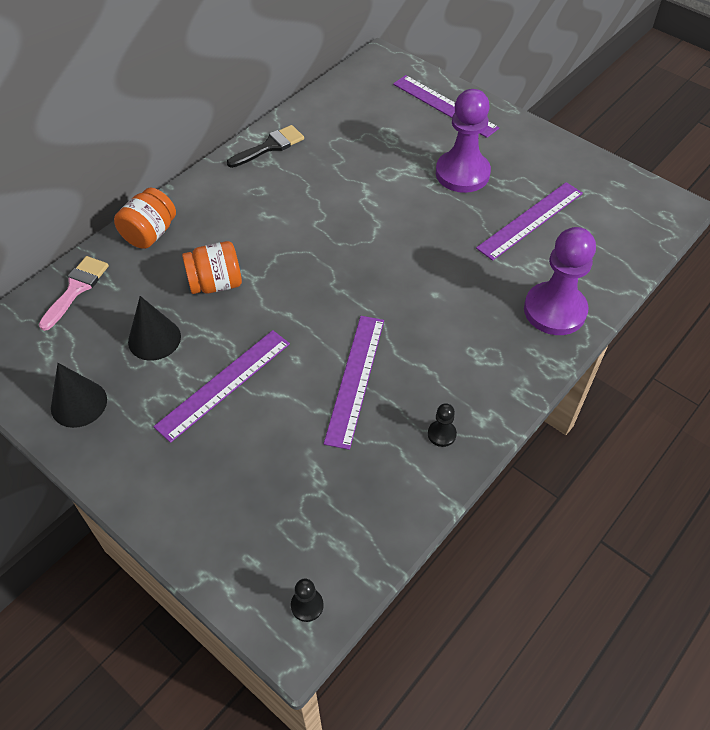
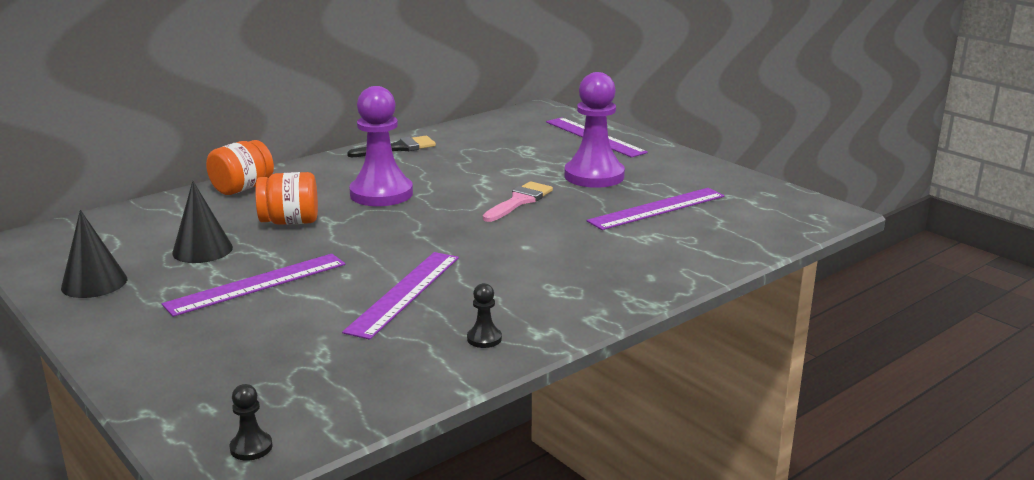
camera: 10 degrees right, 30 degrees down
pink brush [39,256,109,331] -> pink brush moved to [483,181,553,222]
purple pawn [524,227,596,335] -> purple pawn moved to [349,86,413,206]

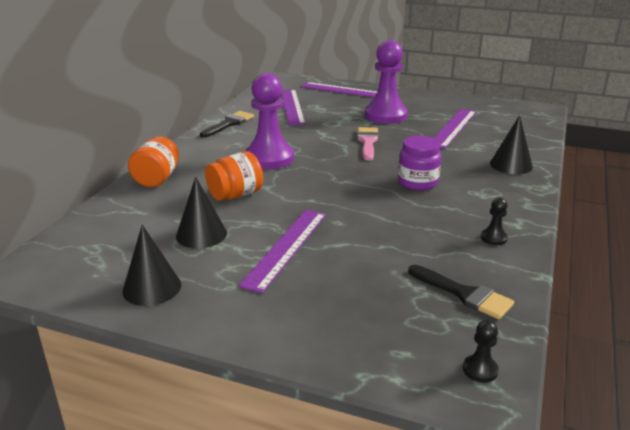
camera: 30 degrees left, 5 degrees up
purple ruler [342,252,459,340] -> purple ruler moved to [281,89,306,126]
none -> purple jar [398,136,441,191]
none -> black brush [408,265,514,319]
none -> black cone [490,115,533,174]

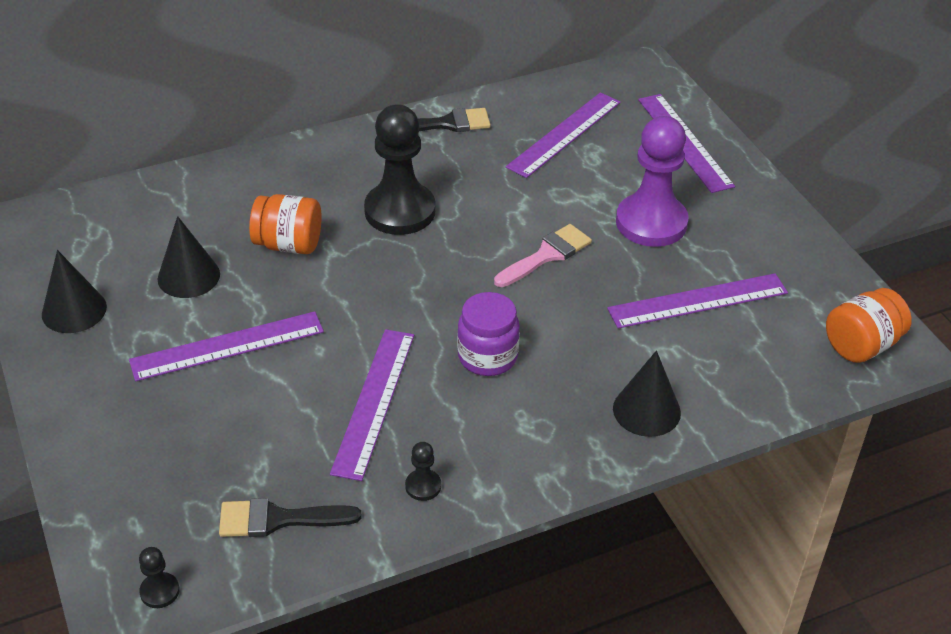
camera: 45 degrees right, 15 degrees up
orange jar [128,136,179,187] -> orange jar moved to [826,288,912,363]
purple pawn [245,73,294,169] -> black pawn [364,104,435,235]
black brush [408,265,514,319] -> black brush turned 90 degrees clockwise [219,498,361,537]
none -> purple ruler [330,329,414,481]

